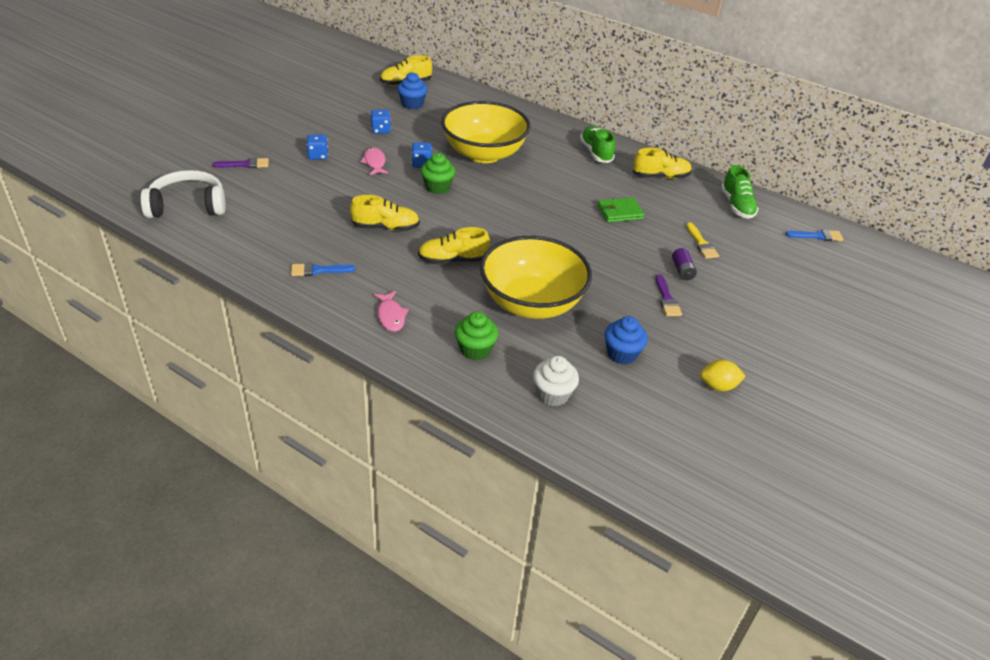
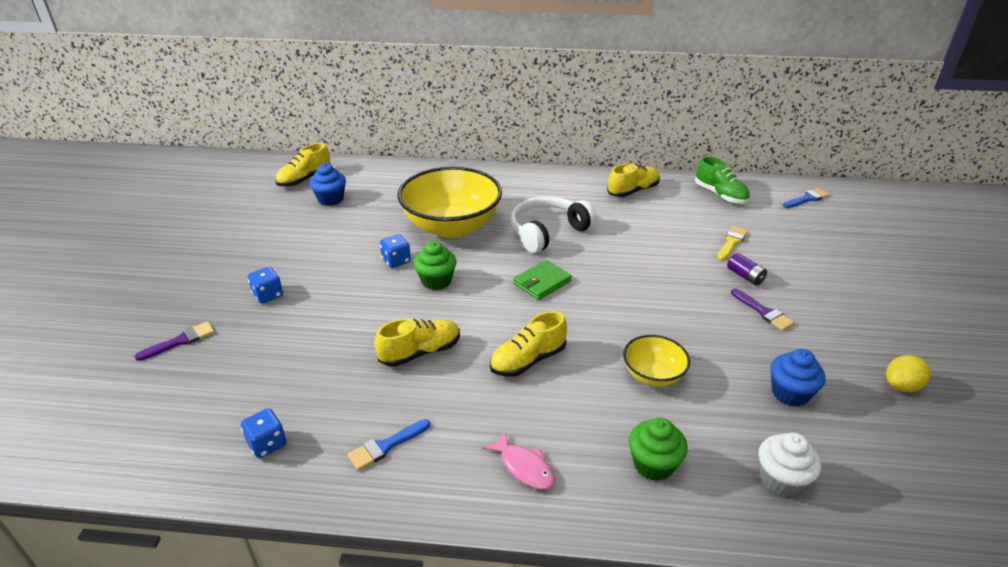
camera: 25 degrees left, 5 degrees down
white headphones [140,170,226,218] -> white headphones moved to [511,196,597,253]
pink fish [360,147,388,175] -> none
blue dice [370,110,391,134] -> blue dice moved to [241,408,287,458]
yellow bowl [480,236,592,319] -> yellow bowl [623,335,690,387], size x0.49
green shoe [580,126,615,163] -> none
green wallet [597,197,645,223] -> green wallet moved to [513,260,572,300]
yellow brush [686,222,719,259] -> yellow brush turned 105 degrees counterclockwise [717,226,748,260]

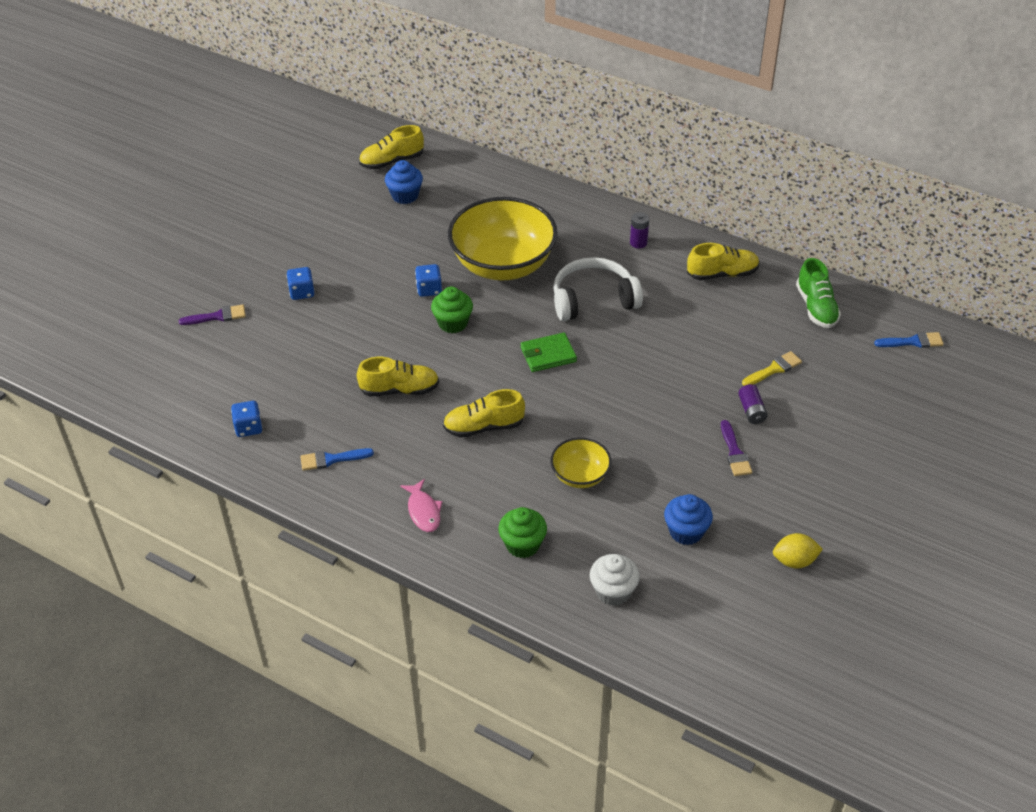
camera: 25 degrees right, 10 degrees up
none -> purple battery [630,212,649,248]

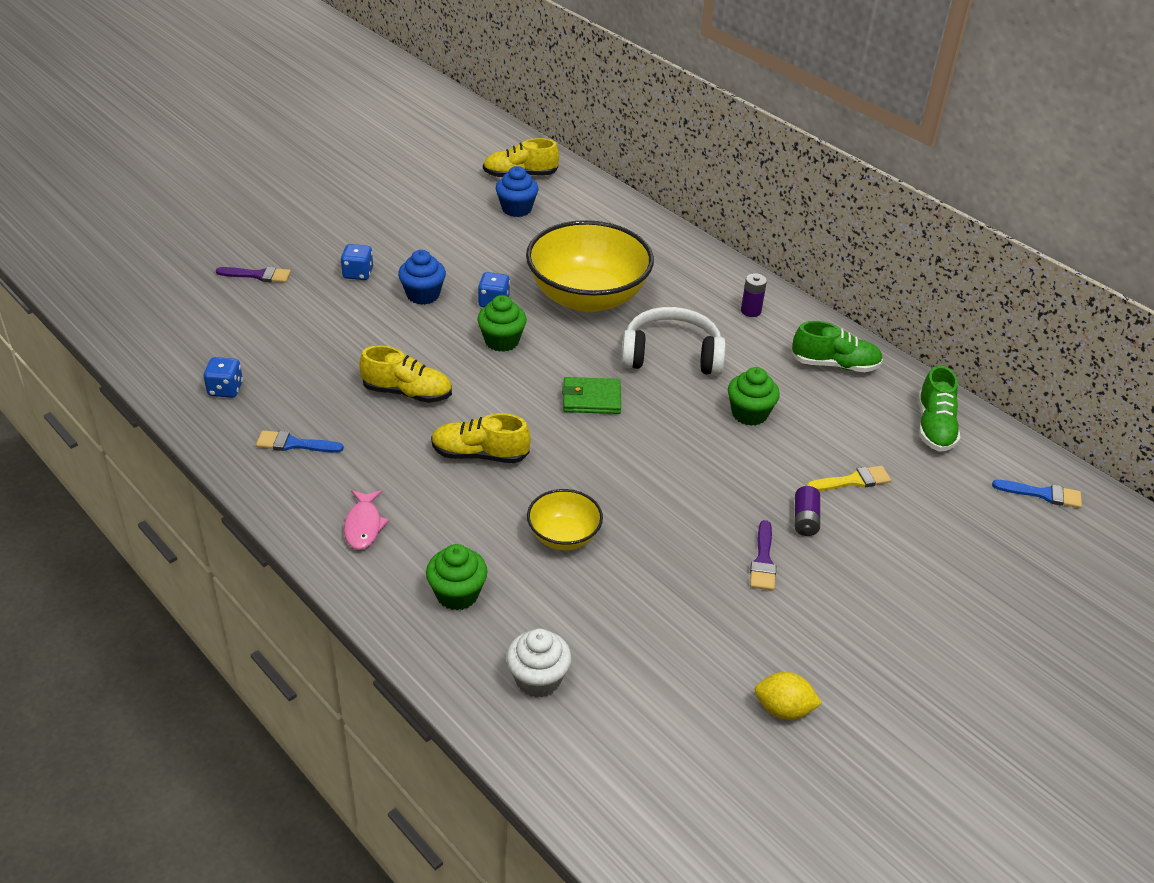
camera: 15 degrees right, 5 degrees down
blue cupcake [664,494,713,545] -> blue cupcake moved to [398,250,446,305]
yellow shoe [687,243,760,280] -> green shoe [791,321,883,372]
none -> green cupcake [728,367,780,426]

